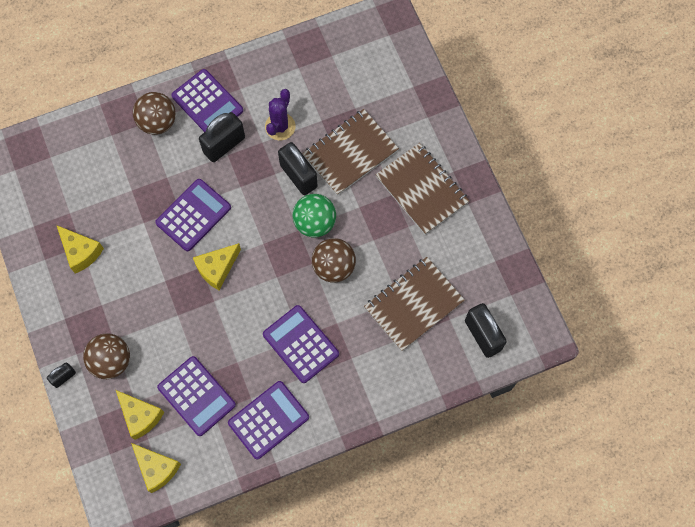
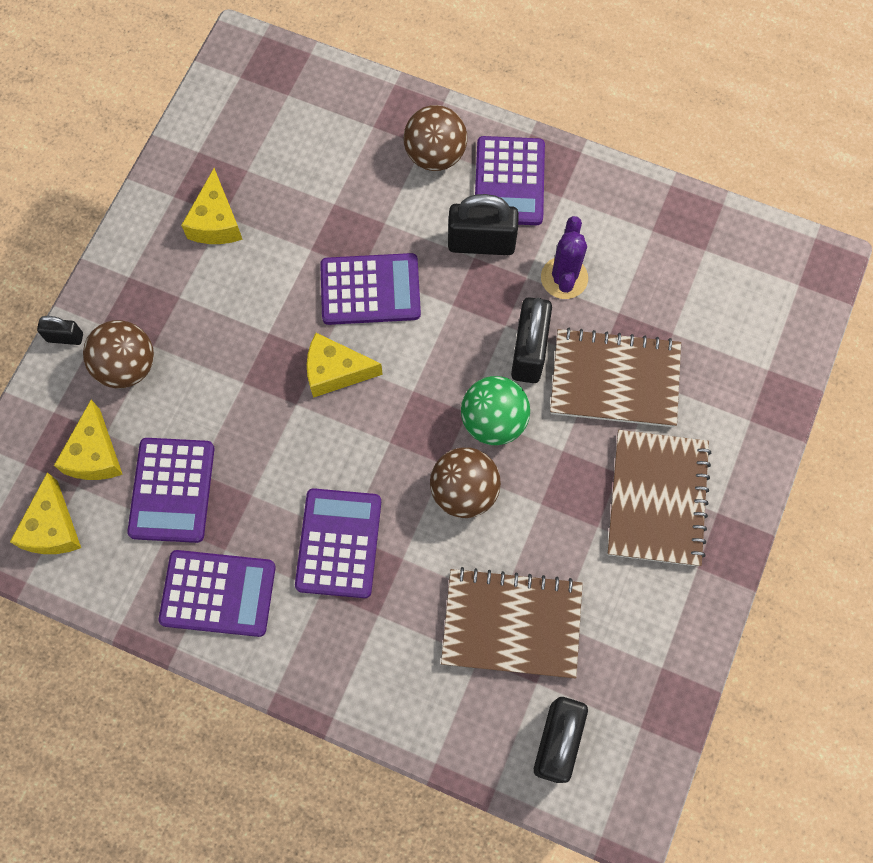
camera: 45 degrees right, 0 degrees up
purple cactus [265,89,295,140] -> purple cactus turned 60 degrees counterclockwise [541,216,588,299]

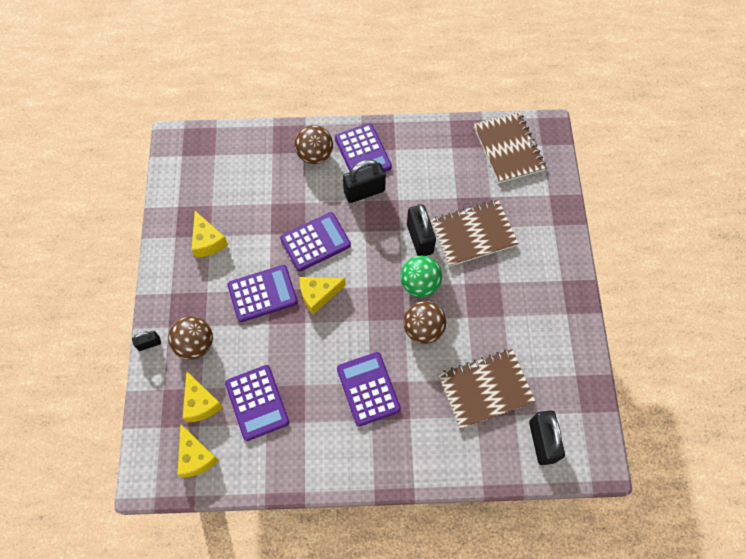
camera: 25 degrees left, 5 degrees down
purple calculator [159,550,276,637] -> purple calculator moved to [227,265,298,322]
purple cactus [541,216,588,299] -> none
brown notebook [607,430,711,567] -> brown notebook moved to [474,111,546,183]

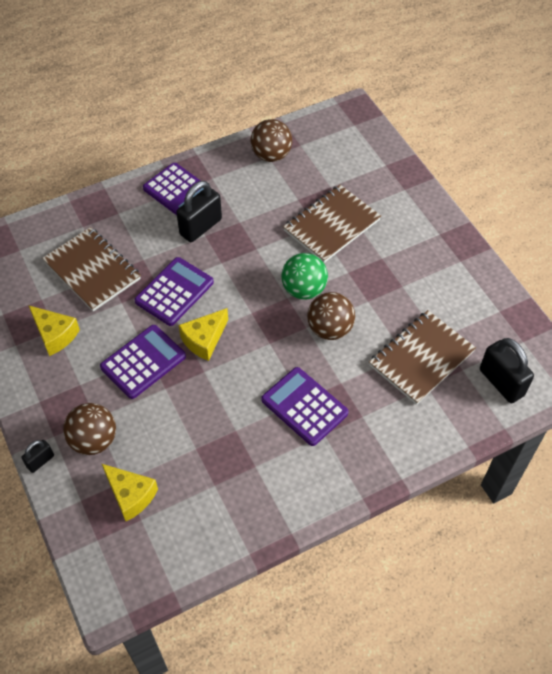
camera: 25 degrees left, 10 degrees down
yellow cheese [178,425,219,478] -> none
purple calculator [225,365,289,441] -> none
brown ball [294,125,333,164] -> brown ball moved to [250,119,292,162]
black padlock [407,204,436,256] -> none
brown notebook [474,111,546,183] -> brown notebook moved to [42,227,141,311]

